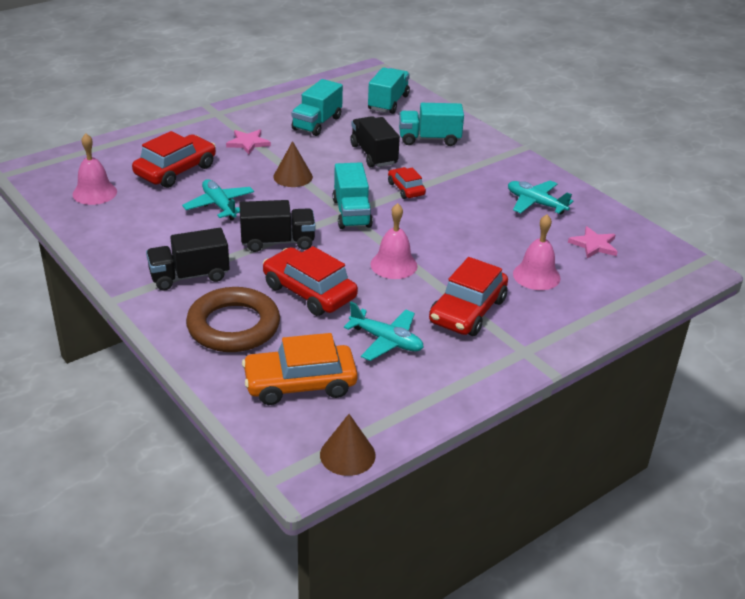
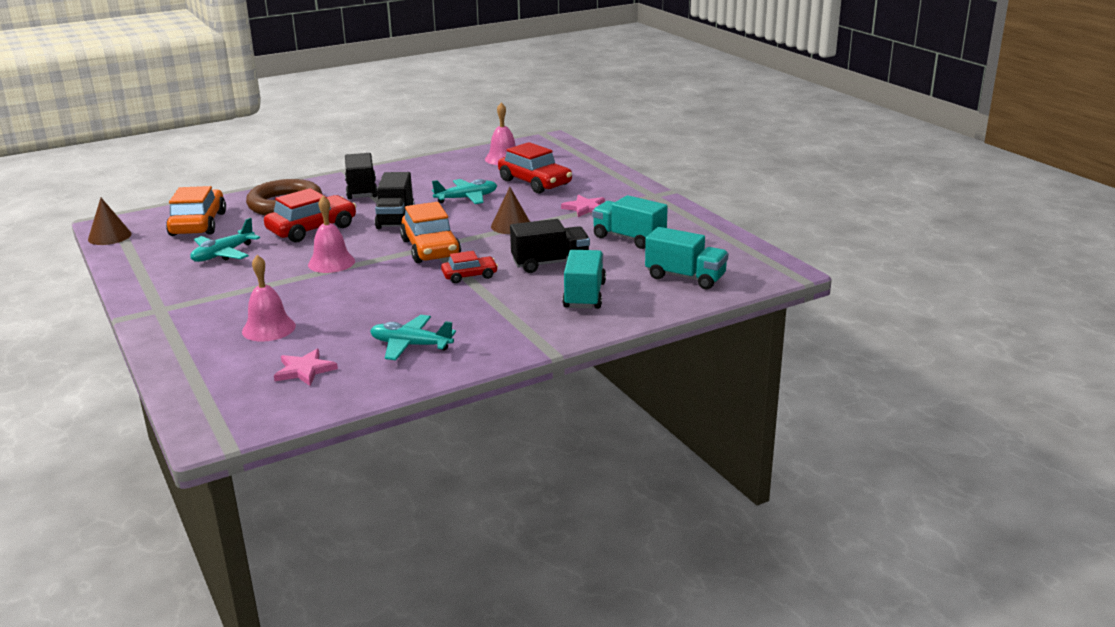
camera: 100 degrees right, 10 degrees down
turquoise truck [333,162,373,229] -> orange car [400,202,461,263]
red car [429,257,508,336] -> none
turquoise plane [508,180,573,214] -> turquoise plane turned 120 degrees counterclockwise [370,315,456,360]

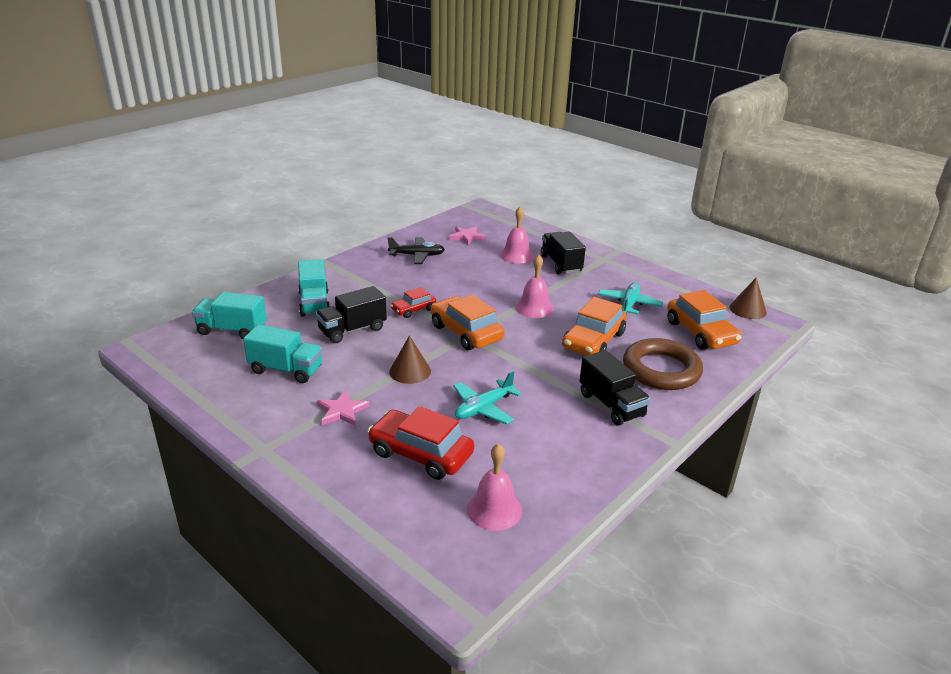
camera: 160 degrees right, 5 degrees up
red car [264,188,356,242] -> orange car [562,297,626,356]
turquoise plane [370,315,456,360] -> black plane [387,237,445,264]
black truck [375,172,415,229] -> black truck moved to [541,231,586,274]

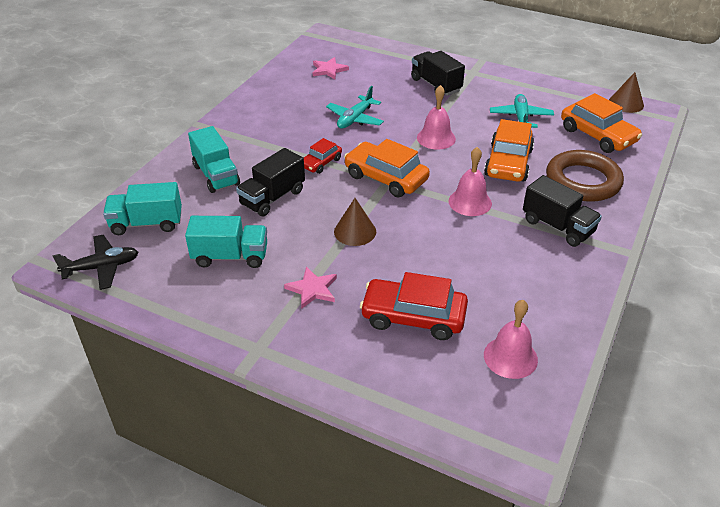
camera: 15 degrees left, 10 degrees up
black plane [387,237,445,264] -> black plane moved to [53,235,139,290]
turquoise plane [453,371,522,424] -> turquoise plane moved to [326,86,384,129]
pink bell [500,206,534,264] -> pink bell moved to [448,147,492,216]

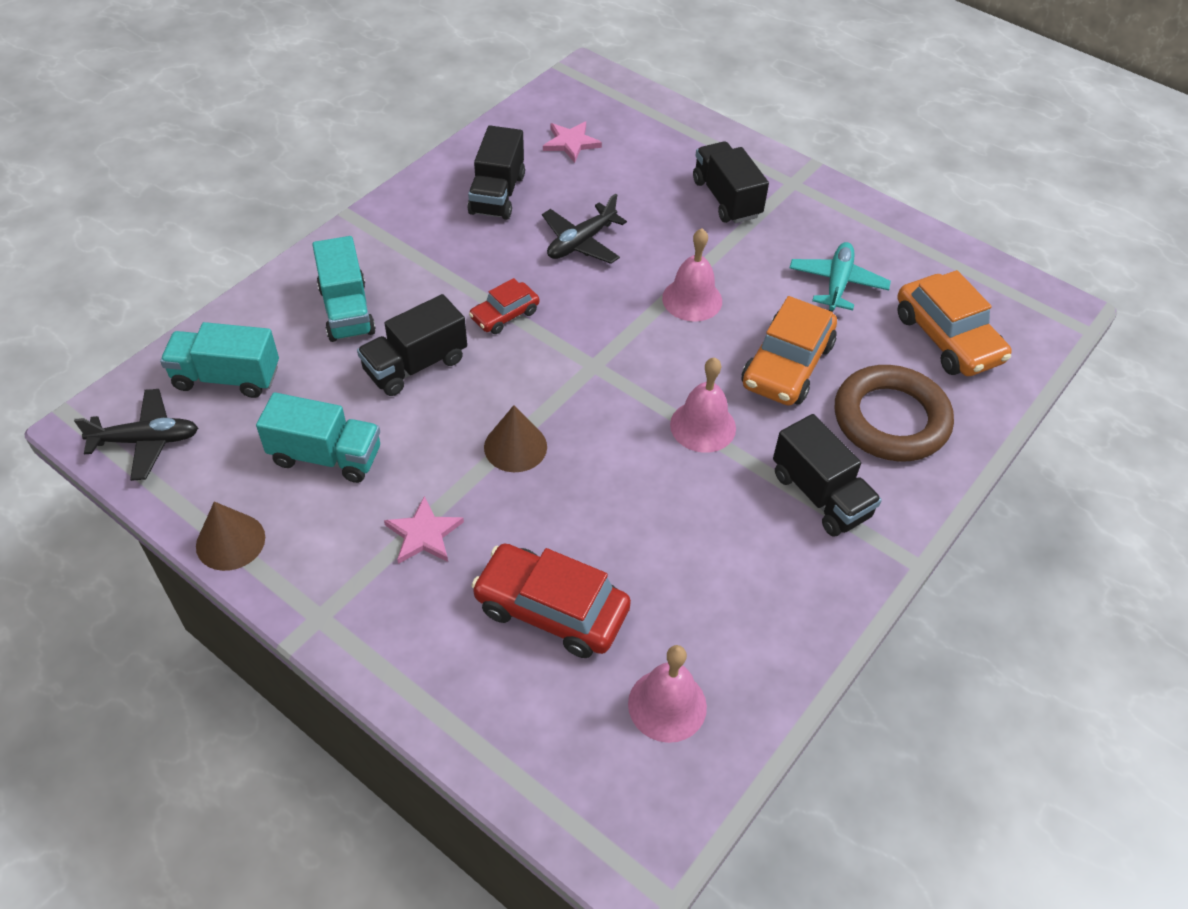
camera: 10 degrees right, 10 degrees up
turquoise plane [326,86,384,129] -> black plane [542,194,627,264]
orange car [344,139,430,197] -> none
brown cone [609,72,644,113] -> brown cone moved to [196,502,265,571]
none -> black truck [467,126,525,220]

